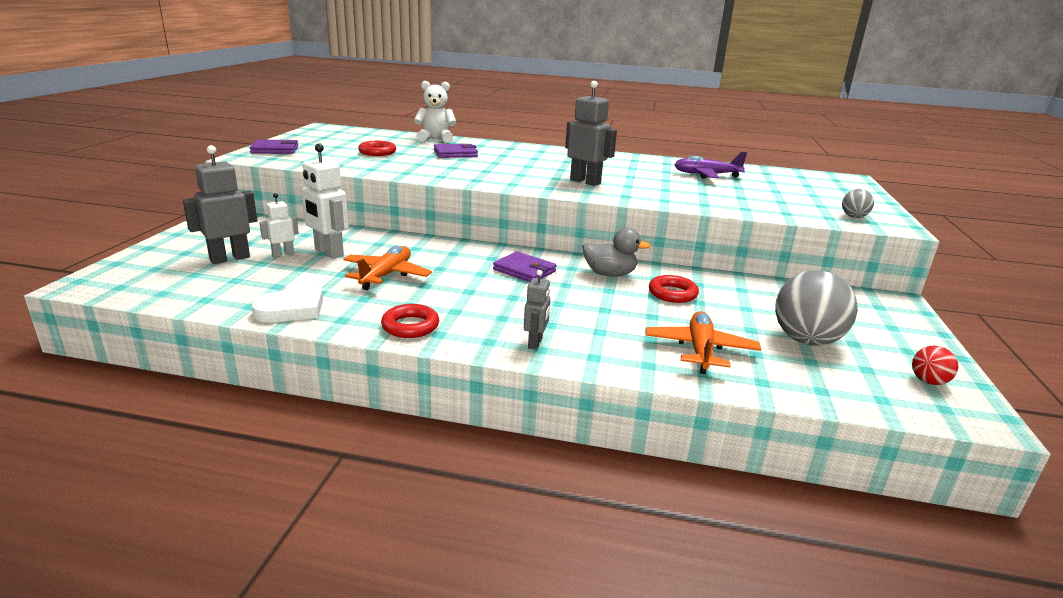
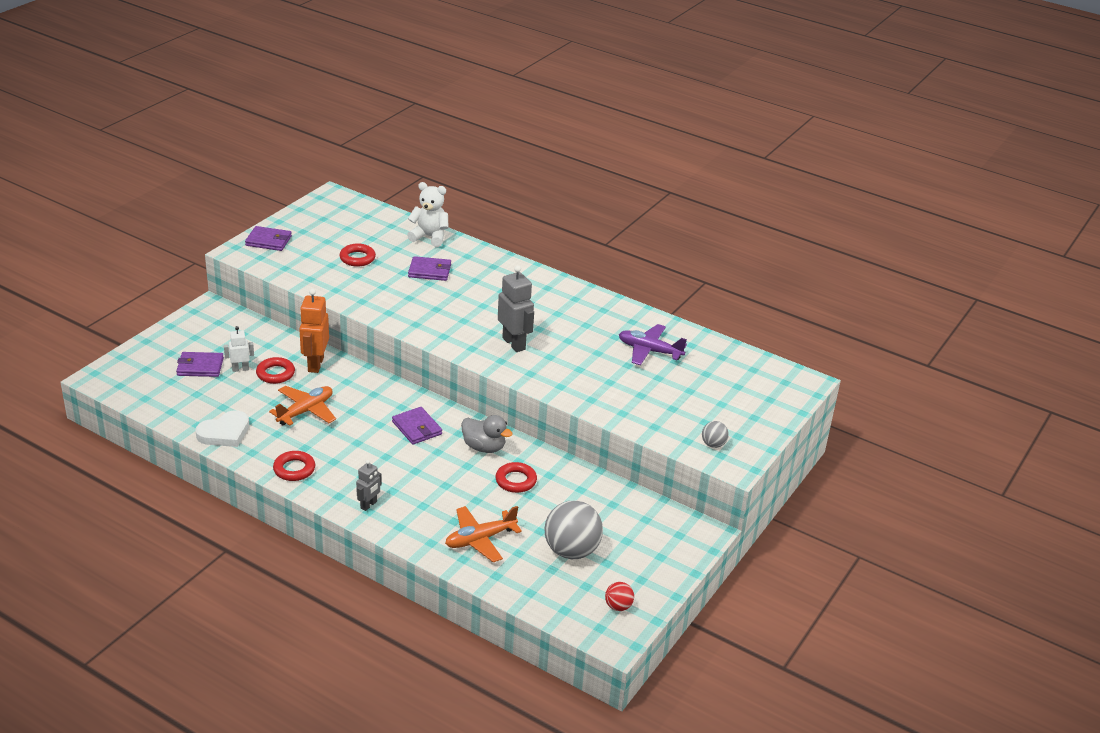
camera: 20 degrees right, 10 degrees up
grey robot [183,145,258,264] -> purple wallet [176,352,224,377]
white robot [301,144,349,259] -> red ring [256,357,295,384]
orange plane [645,311,761,374] -> orange plane turned 150 degrees counterclockwise [445,506,522,562]
none -> orange robot [299,289,329,373]

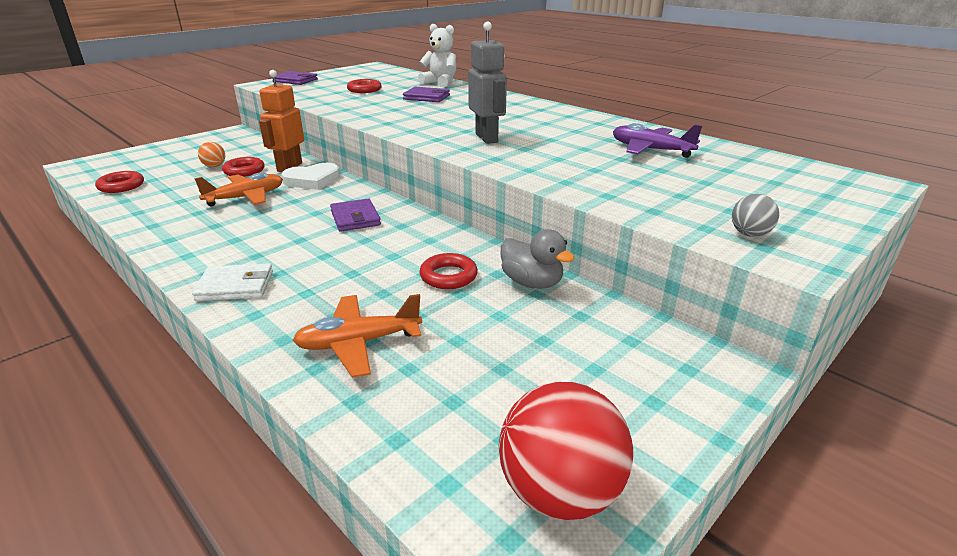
camera: 15 degrees right, 5 degrees down
purple wallet [176,352,224,377] -> none
white heart [195,410,249,447] -> white heart moved to [282,163,340,190]
white robot [224,326,254,372] -> orange ball [198,142,225,167]
red ring [273,451,315,481] -> red ring moved to [95,171,144,193]
grey robot [356,460,382,511] -> white wallet [192,263,273,301]
grey duck [461,415,513,453] -> grey duck moved to [501,229,575,289]
grey ball [544,501,603,559] -> none
red ball [605,582,634,611] -> red ball [499,382,633,520], size x2.08

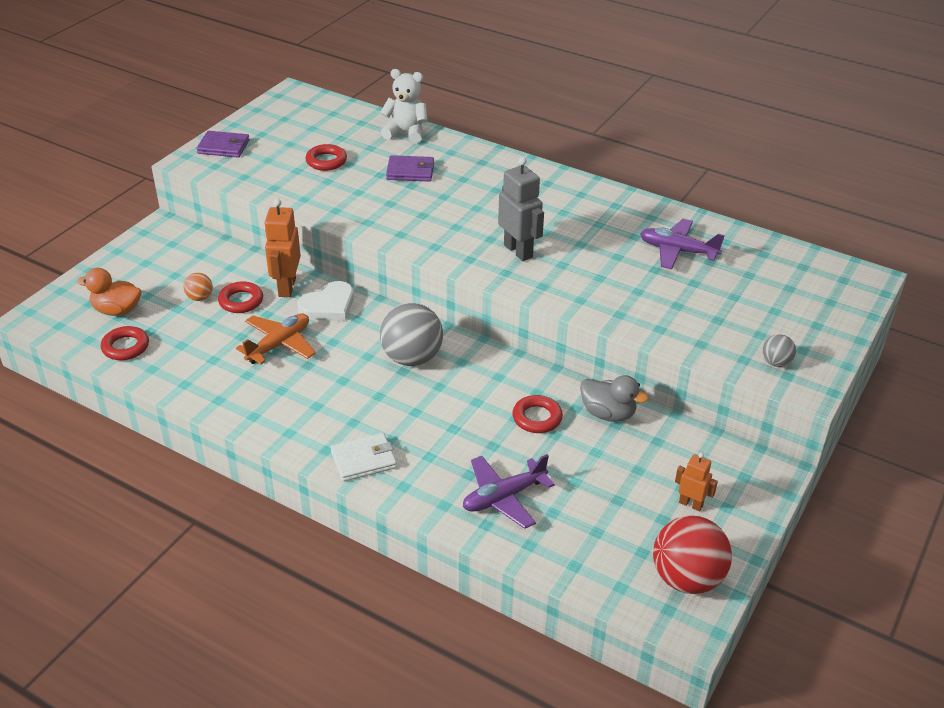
camera: 15 degrees left, 10 degrees up
orange plane [293,294,422,378] -> purple plane [463,454,555,529]
purple wallet [330,198,381,232] -> grey ball [380,303,443,366]
none -> orange duck [77,268,141,316]
none -> orange robot [675,453,718,511]

